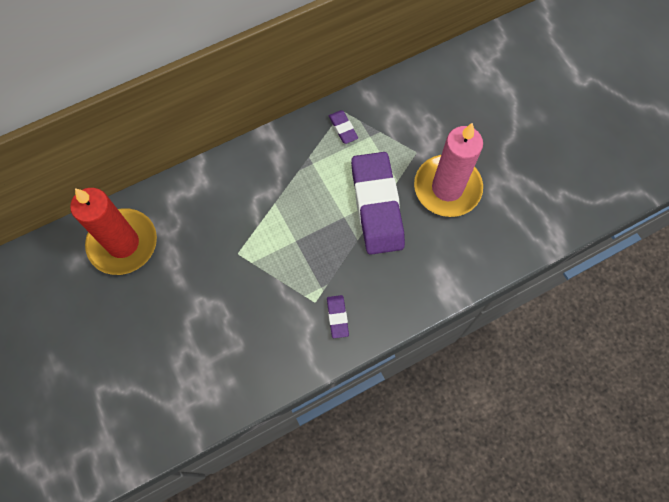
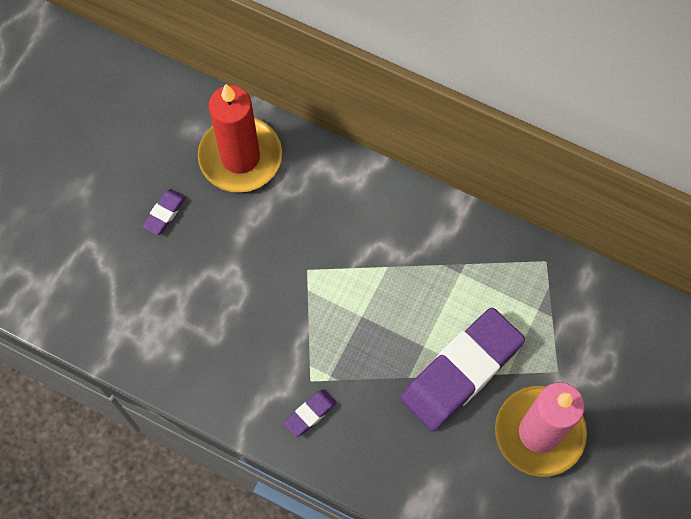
camera: 55 degrees right, 0 degrees up
purple eraser [329,110,358,144] -> purple eraser moved to [142,189,186,235]

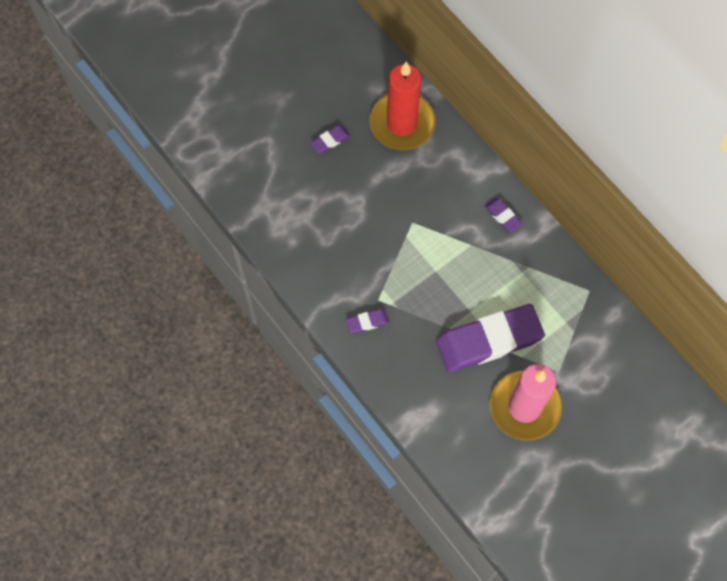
camera: 25 degrees right, 0 degrees up
none -> purple eraser [485,198,522,233]

